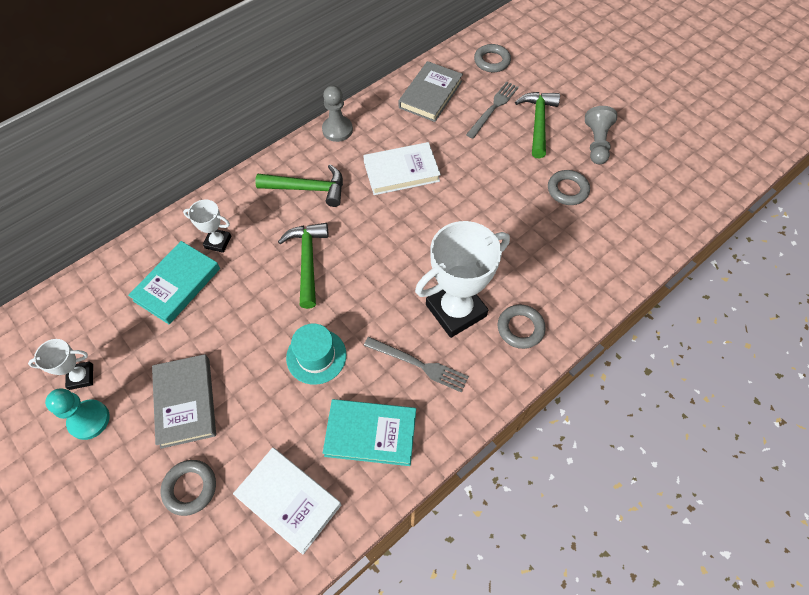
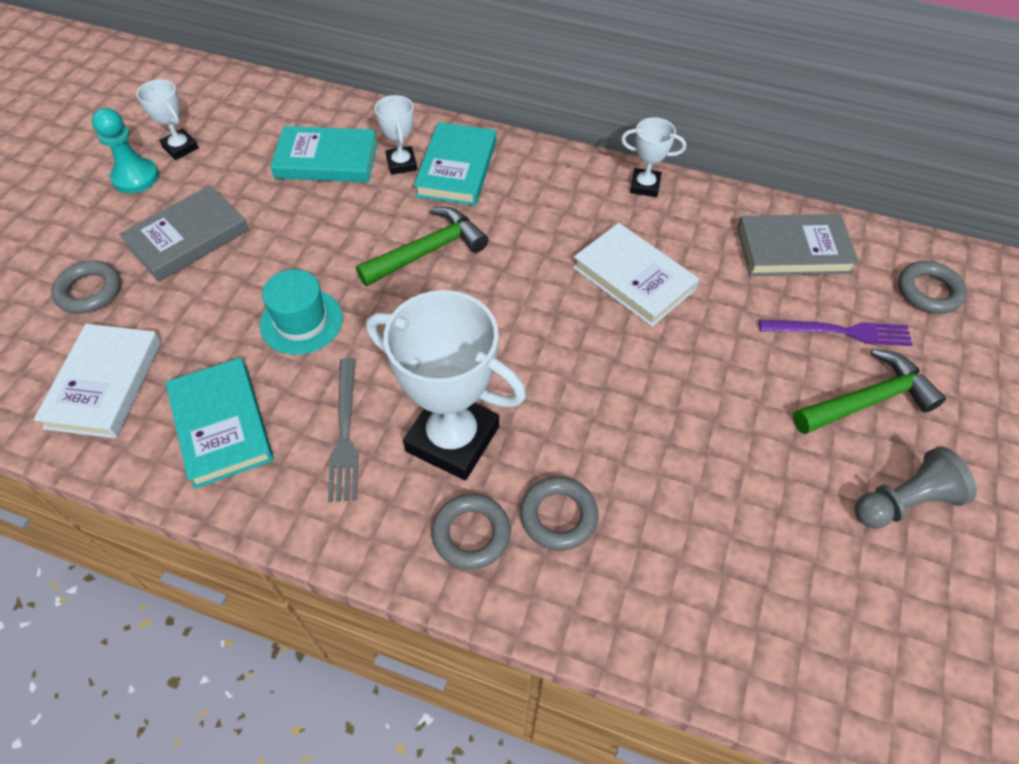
camera: 60 degrees right, 5 degrees down
green hammer [255,164,343,207] -> none
grey pawn [322,85,353,142] -> white trophy [621,117,686,197]
grey fork [466,82,519,139] -> purple fork [759,320,913,346]
grey ring [548,170,590,205] -> grey ring moved to [520,476,598,551]
none -> turquoise book [414,122,496,206]

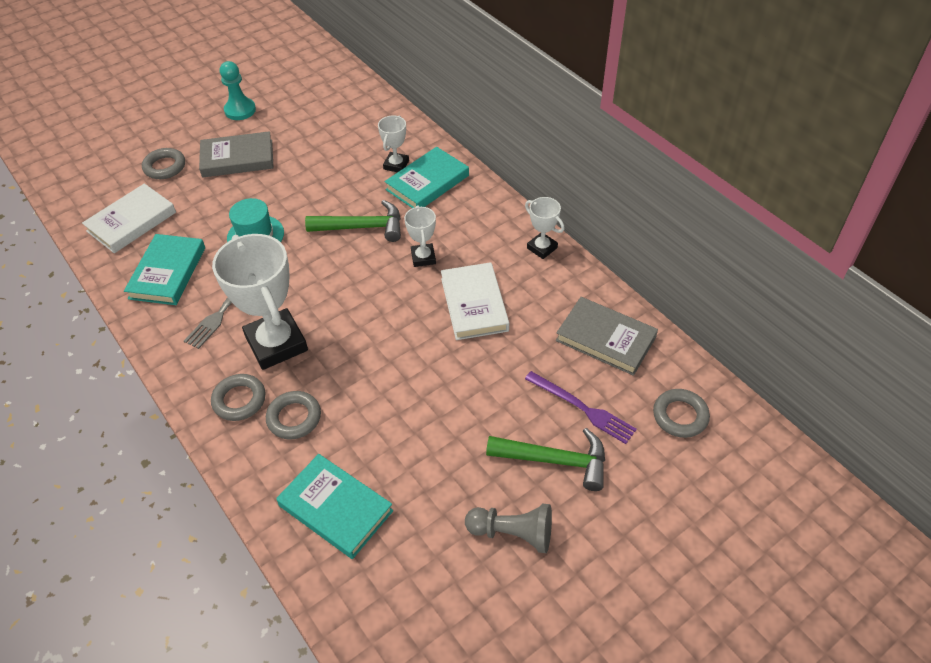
camera: 35 degrees right, 5 degrees down
white trophy [136,79,199,160] -> white trophy moved to [404,206,436,267]
turquoise book [270,126,378,182] -> turquoise book moved to [276,454,393,559]

